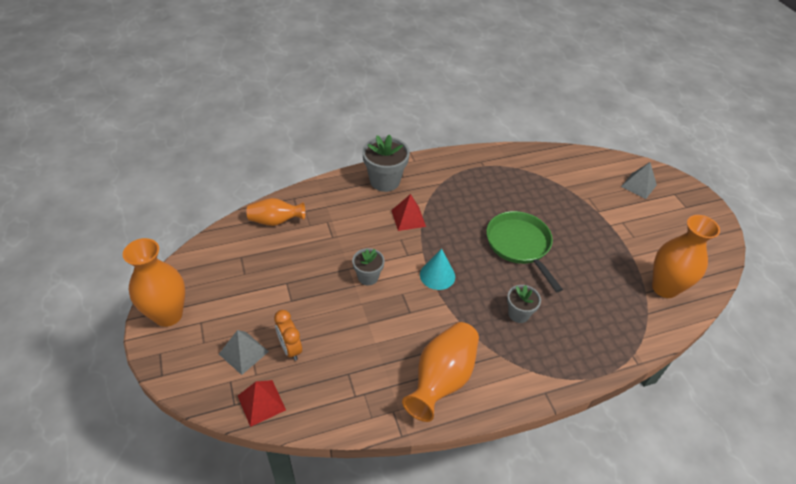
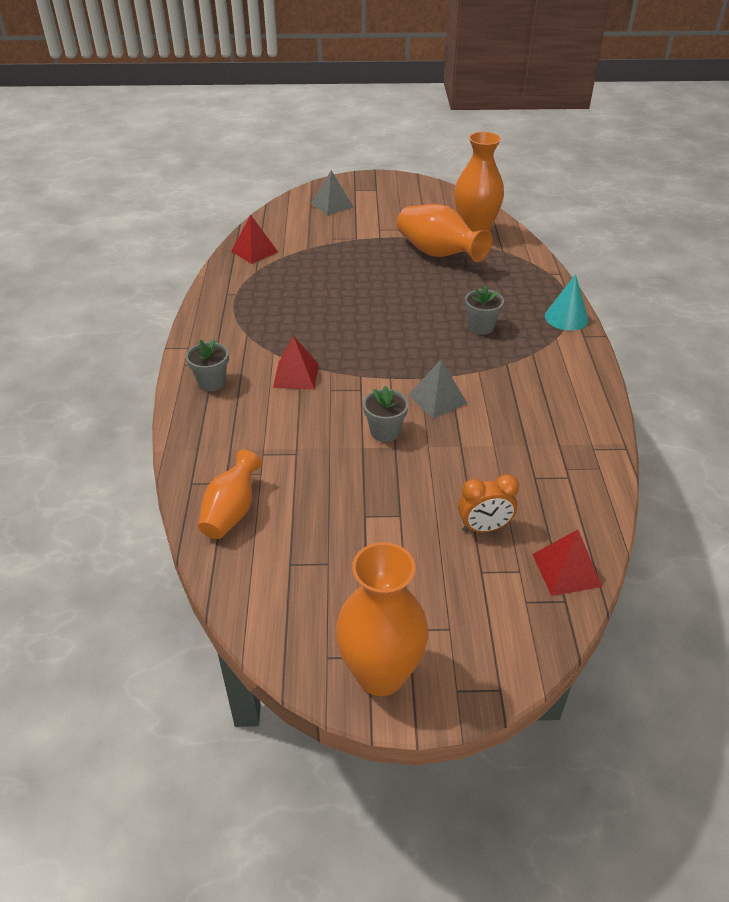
camera: 70 degrees left, 5 degrees down
grey pyramid [219,330,269,375] -> grey pyramid moved to [408,360,468,419]
grey flower pot [362,135,410,192] -> grey flower pot [186,339,229,391], size x0.60
orange vase [402,322,479,422] -> orange vase moved to [397,204,492,262]
turquoise cone [420,249,455,290] -> turquoise cone moved to [545,274,588,331]
green pan [486,211,563,292] -> none
none -> red pyramid [231,215,278,264]

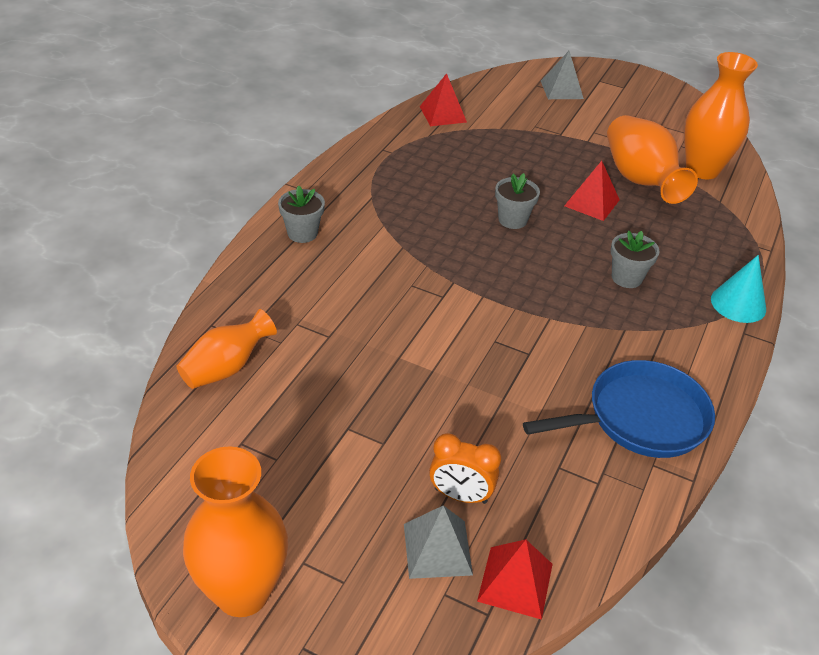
camera: 25 degrees right, 0 degrees up
red pyramid [273,336,319,390] -> red pyramid moved to [564,161,620,221]
grey flower pot [363,386,409,442] -> grey flower pot moved to [495,173,540,229]
grey pyramid [408,360,468,419] -> grey pyramid moved to [404,505,473,579]
none -> blue pan [523,360,715,458]

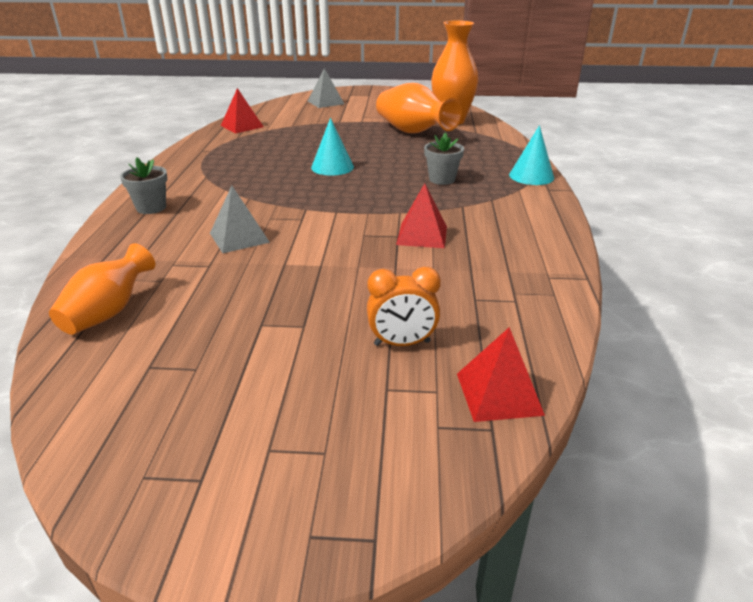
camera: 20 degrees left, 10 degrees down
orange vase [183,446,288,617] -> none
grey pyramid [404,505,473,579] -> grey pyramid moved to [210,186,270,253]
grey flower pot [495,173,540,229] -> turquoise cone [311,118,354,176]
blue pan [523,360,715,458] -> none
red pyramid [564,161,620,221] -> red pyramid moved to [396,183,447,248]

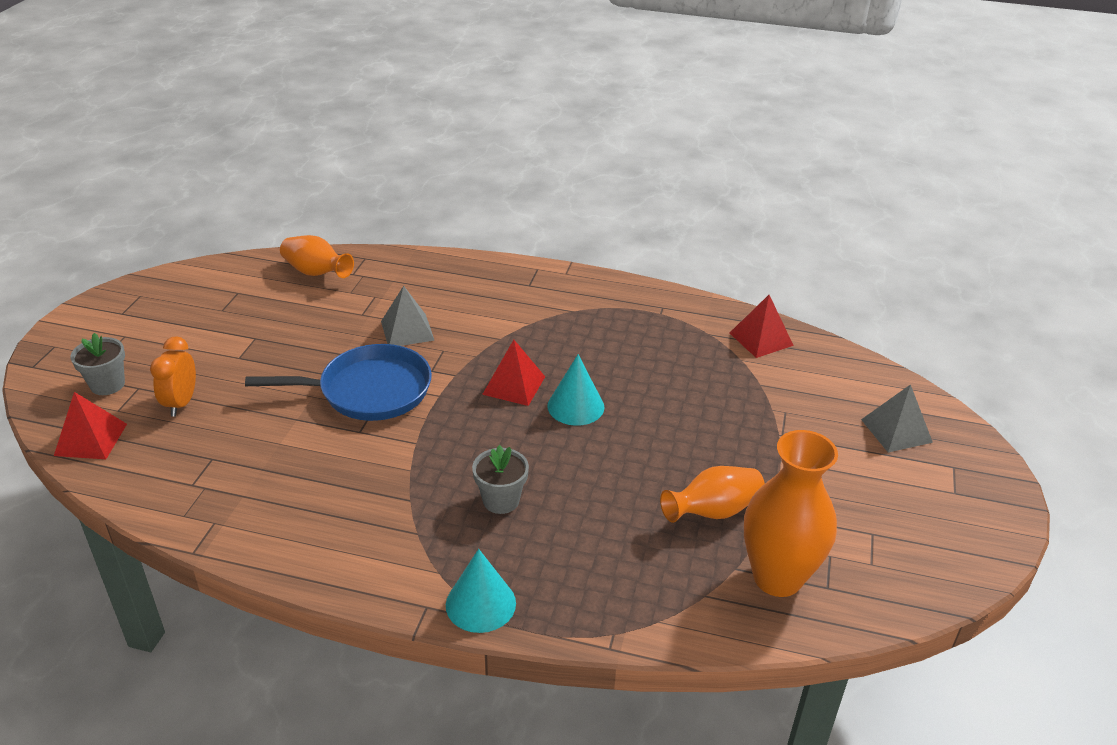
camera: 100 degrees right, 5 degrees up
grey flower pot [120,158,168,214] -> grey flower pot moved to [71,333,125,395]
orange vase [376,83,462,133] -> orange vase [660,466,765,523], size x0.64
red pyramid [396,183,447,248] -> red pyramid moved to [482,340,545,406]
none -> blue pan [245,344,432,421]

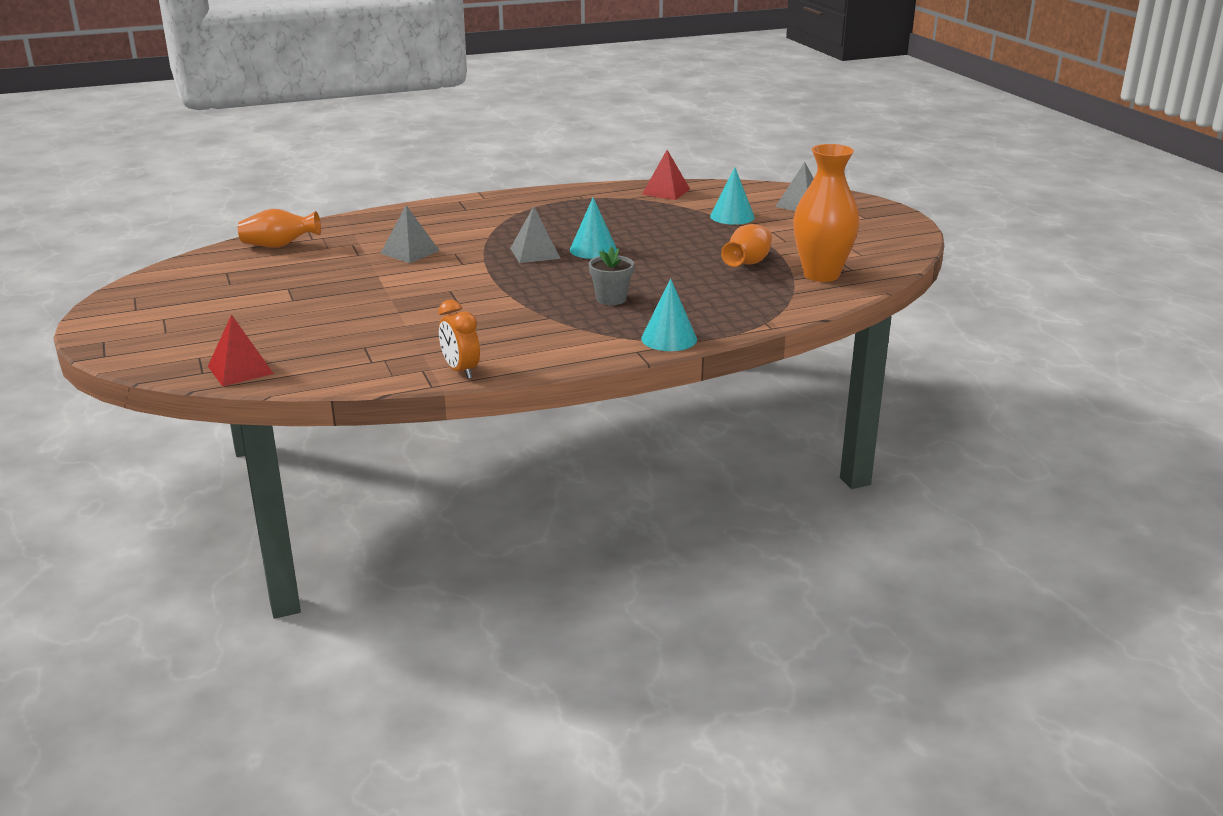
camera: 35 degrees left, 10 degrees down
grey flower pot [71,333,125,395] -> none
orange clock [150,336,196,417] -> orange clock moved to [438,300,480,379]
blue pan [245,344,432,421] -> none
red pyramid [482,340,545,406] -> grey pyramid [510,206,561,263]
none -> turquoise cone [710,167,755,225]

